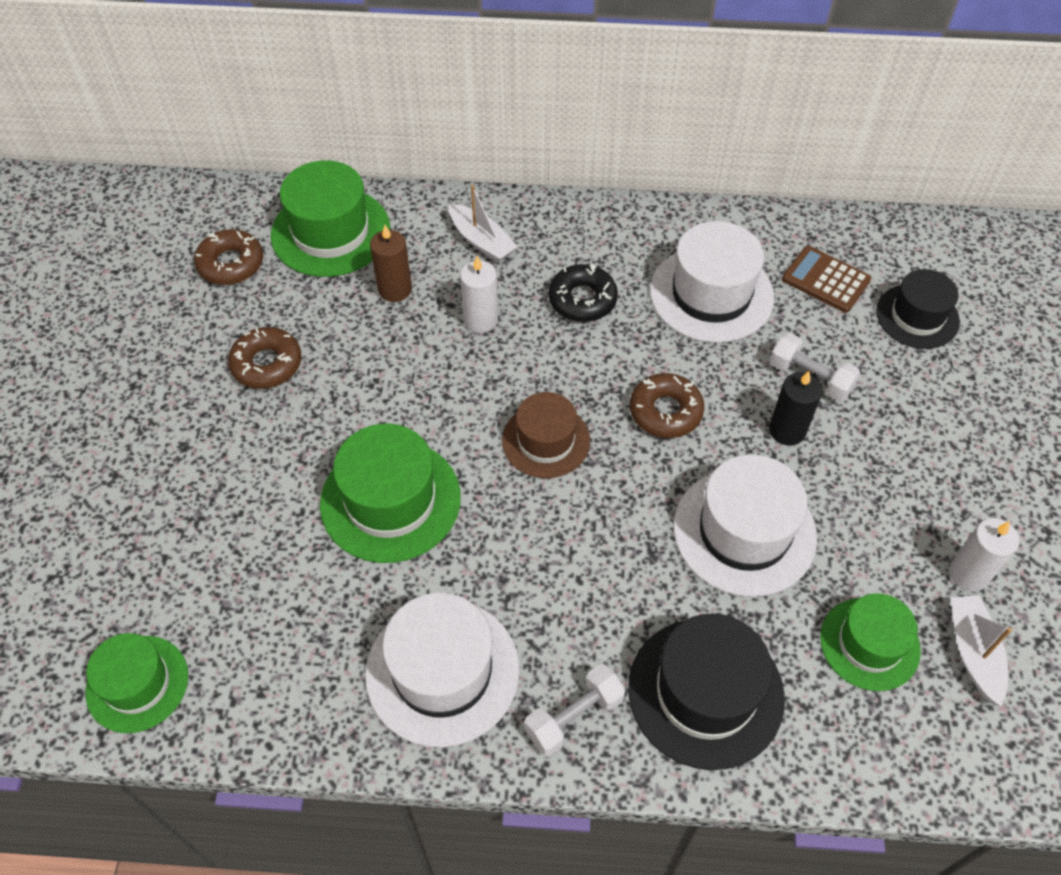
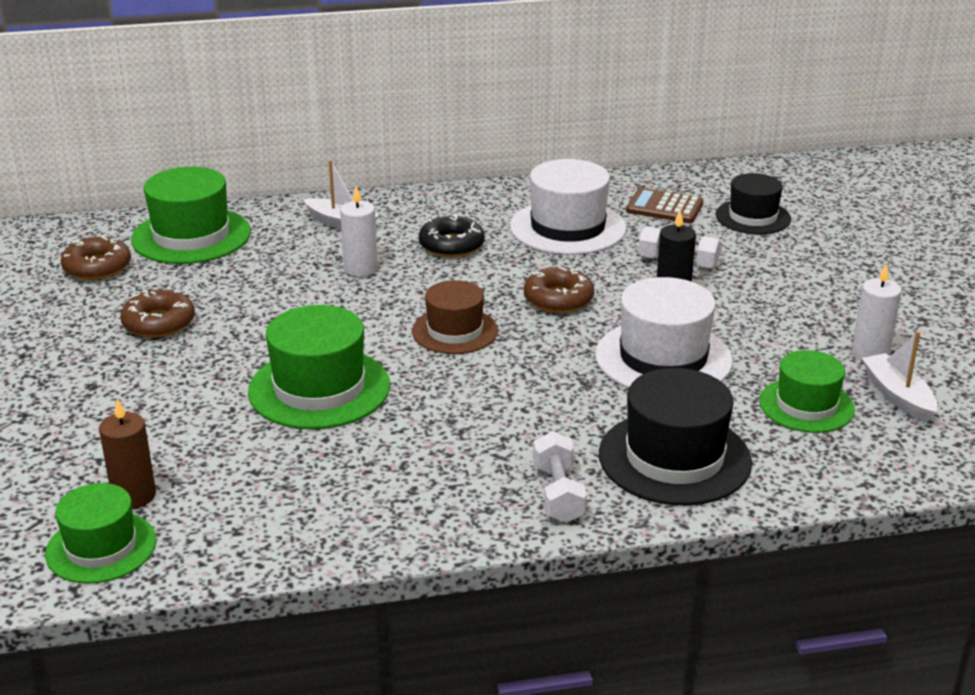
camera: 15 degrees left, 25 degrees down
white hat [365,593,520,747] -> none
brown candle [370,225,412,302] -> brown candle moved to [99,398,156,509]
white dumbbell [524,664,626,756] -> white dumbbell turned 45 degrees counterclockwise [533,431,587,523]

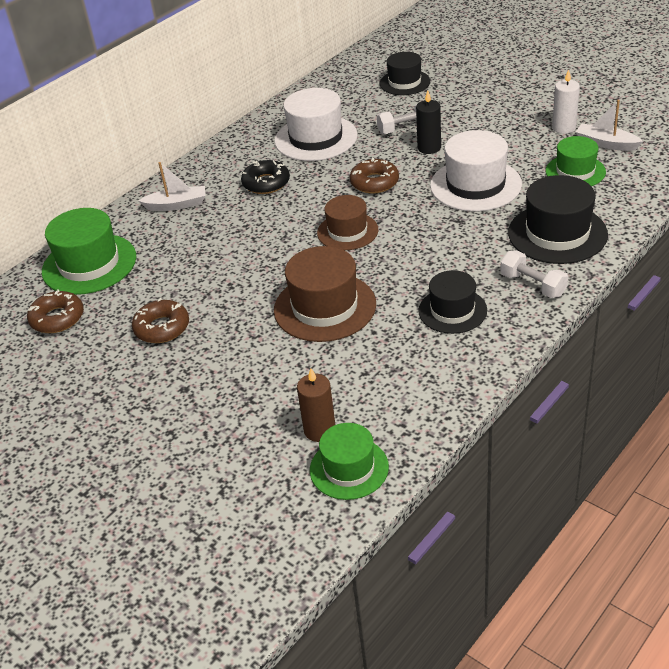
camera: 35 degrees left, 10 degrees up
green hat [248,305,390,429] -> brown hat [274,246,376,342]
white candle [340,186,378,277] -> none
brown calculator [626,188,704,223] -> none
none -> black hat [418,270,487,334]

